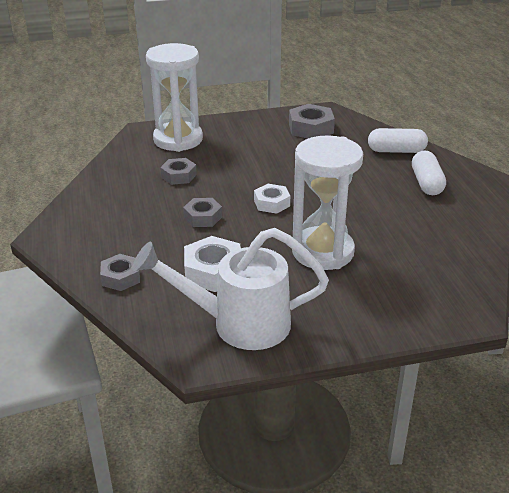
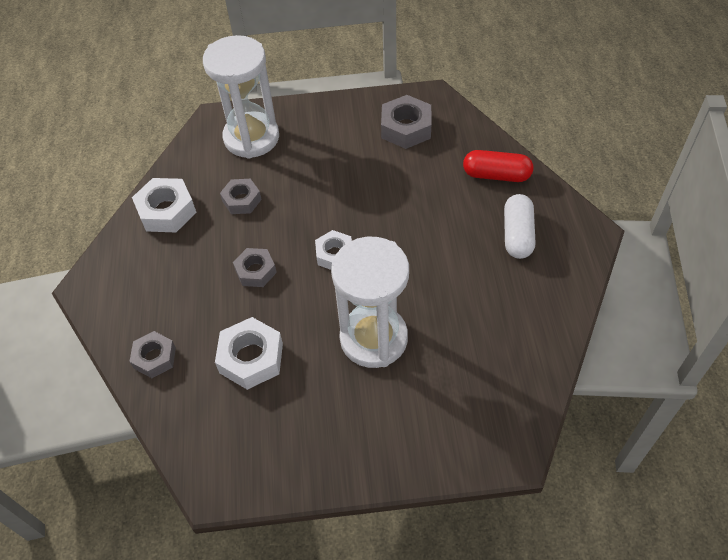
camera: 10 degrees right, 20 degrees up
white watering can [132,228,329,350] -> none
white capsule [368,128,428,153] -> red capsule [463,150,533,182]
none -> white nut [132,178,196,232]

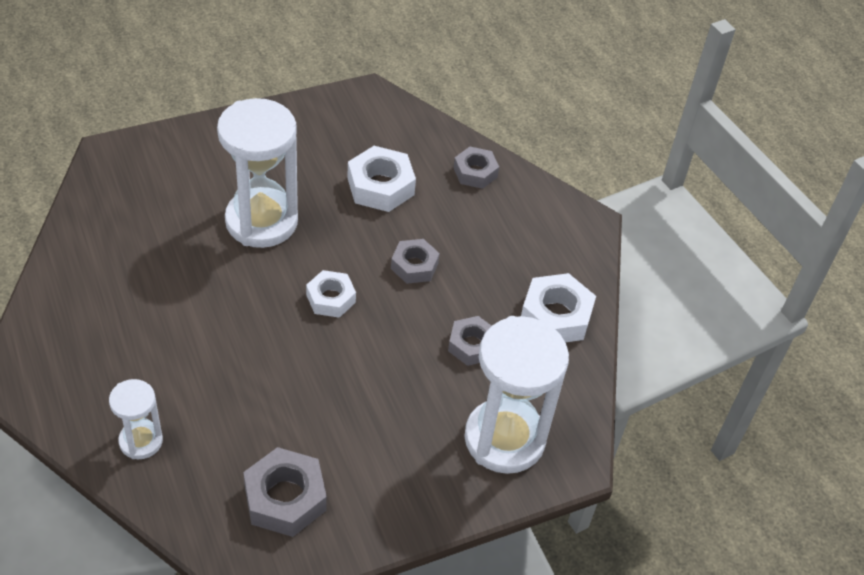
camera: 155 degrees right, 5 degrees down
red capsule [463,150,533,182] -> white hourglass [109,379,163,459]
white capsule [504,194,535,259] -> none

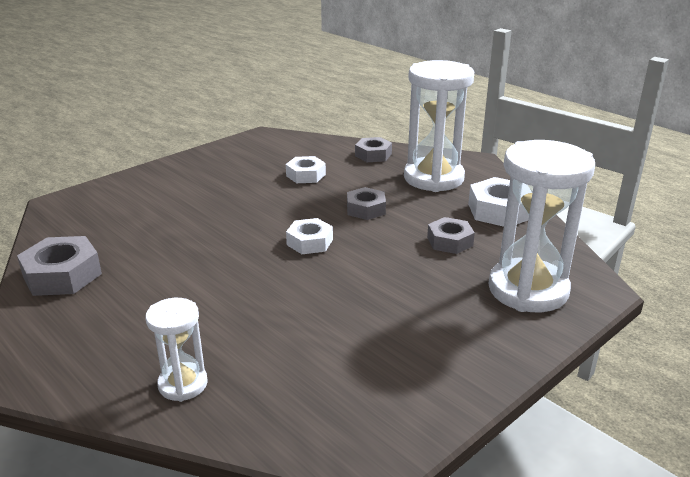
camera: 15 degrees left, 20 degrees down
white hourglass [217,98,298,248] -> white hourglass moved to [404,60,474,192]
grey nut [243,447,327,537] -> grey nut moved to [17,236,102,296]
white nut [347,146,416,212] -> white nut [286,156,326,183], size x0.66

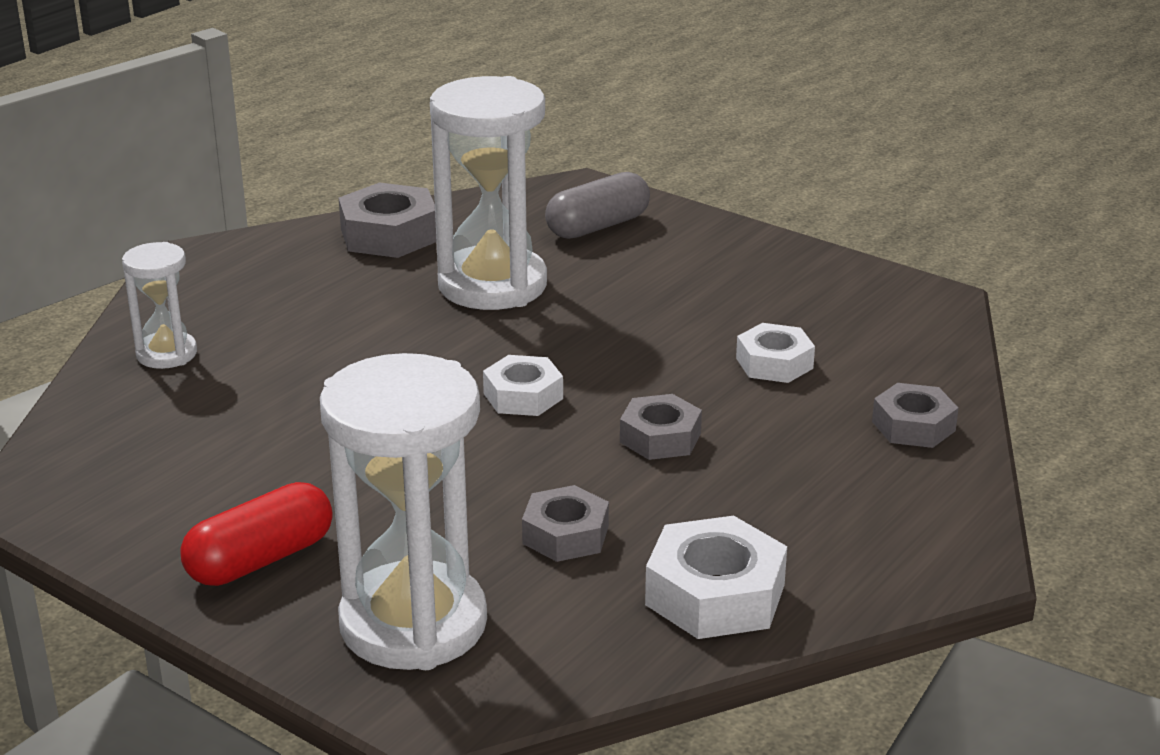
camera: 80 degrees right, 0 degrees up
white hourglass [404,60,474,192] -> white hourglass moved to [430,76,547,310]
none -> red capsule [180,482,333,586]
none -> grey capsule [545,172,650,239]

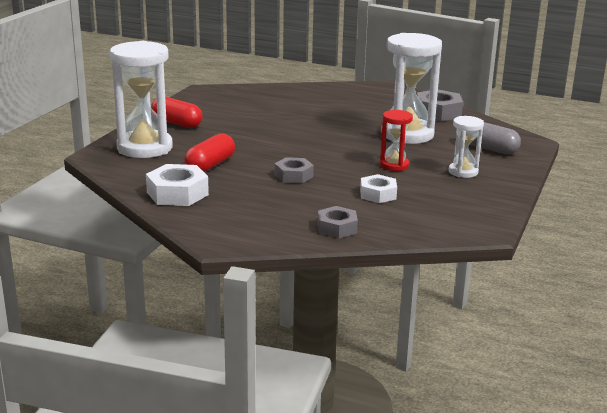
camera: 75 degrees right, 5 degrees down
white hourglass [122,242,197,369] -> white hourglass moved to [449,116,484,178]
white nut [483,355,563,416] -> none
grey nut [522,485,609,562] -> red capsule [184,133,235,172]
none -> red hourglass [380,110,413,171]

